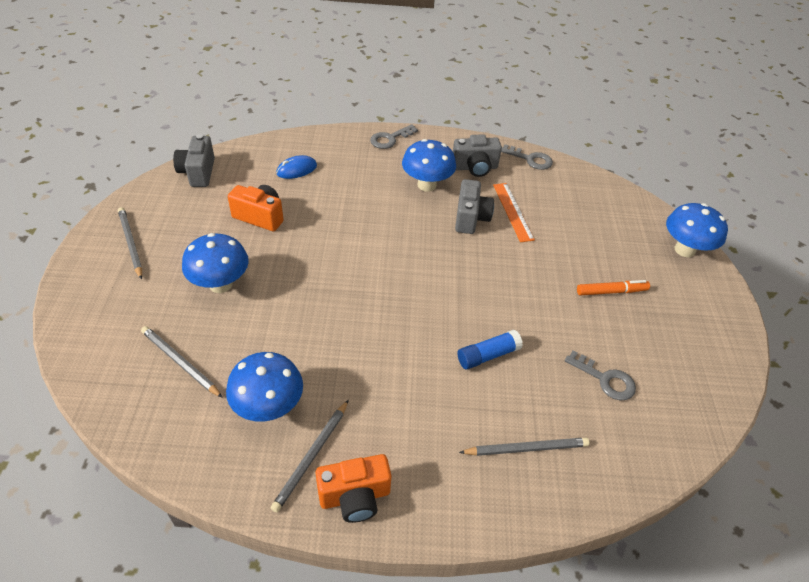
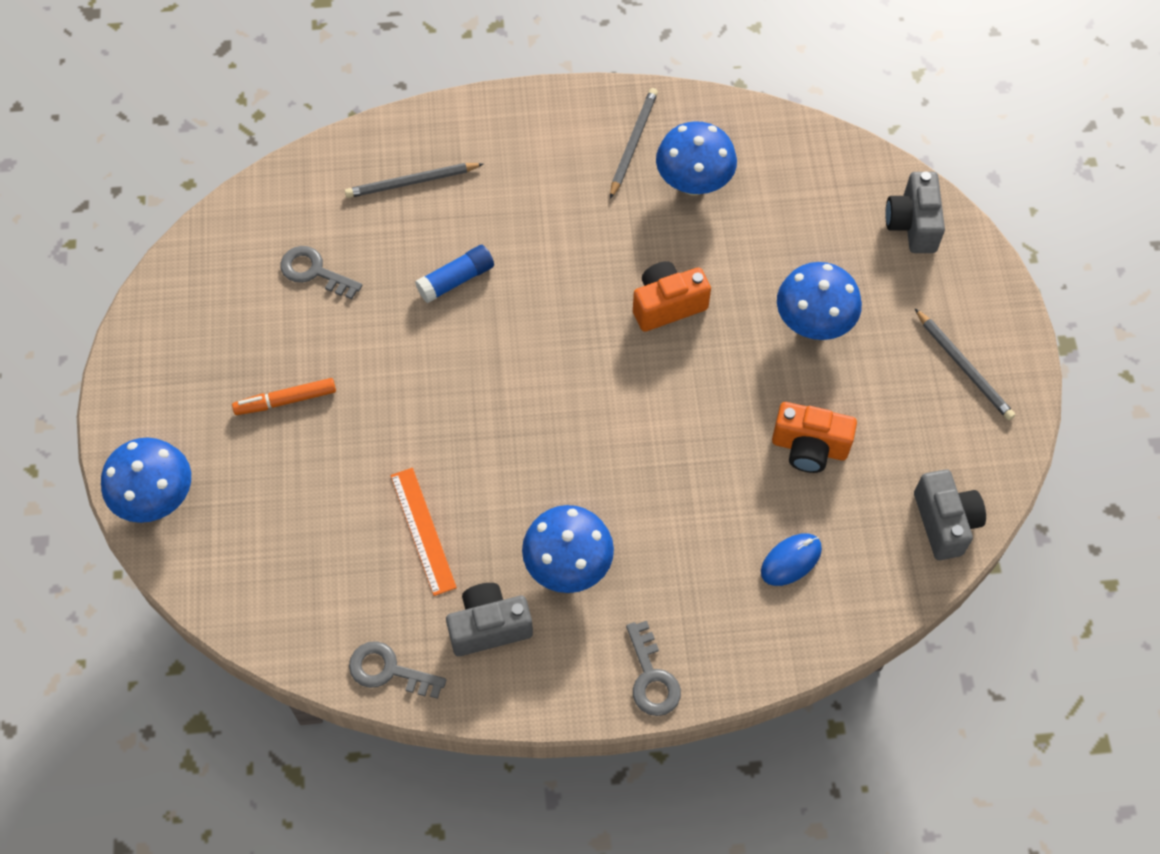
camera: 175 degrees right, 15 degrees up
grey pencil [141,326,223,398] -> none
orange camera [316,454,392,523] -> orange camera moved to [633,261,711,332]
grey key [370,124,418,149] -> grey key turned 120 degrees clockwise [626,621,681,716]
grey camera [455,179,494,234] -> grey camera moved to [885,172,945,253]

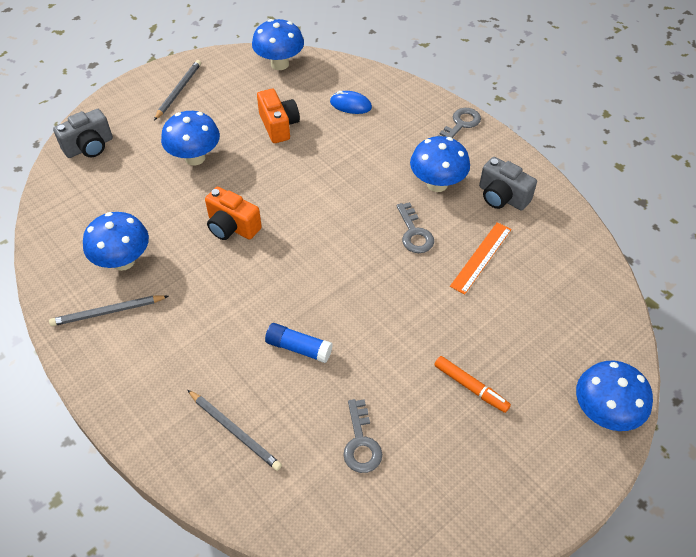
camera: 125 degrees left, 10 degrees down
grey key [349,641,446,699] -> grey key moved to [396,202,434,253]
grey camera [914,469,986,560] -> blue mushroom [252,19,304,70]

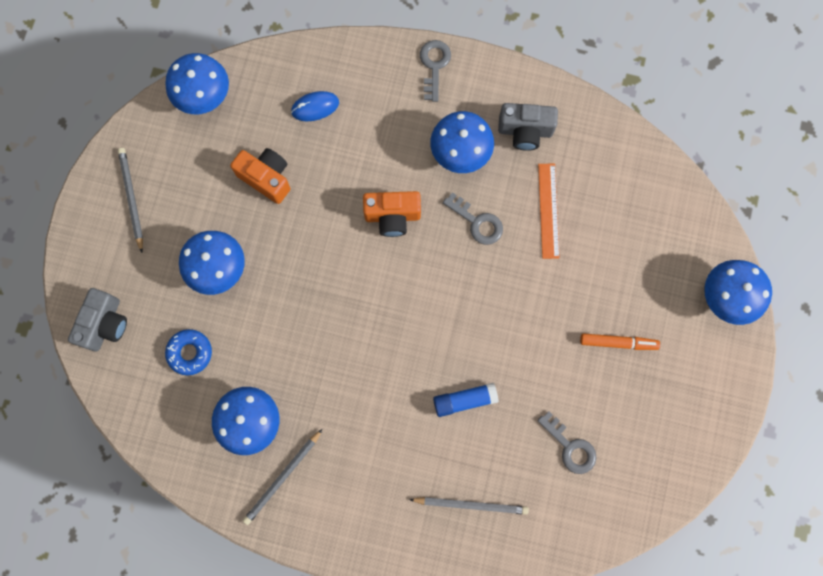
camera: 35 degrees left, 25 degrees up
orange camera [205,187,262,240] -> orange camera moved to [363,191,421,237]
none -> blue donut [165,329,212,375]

